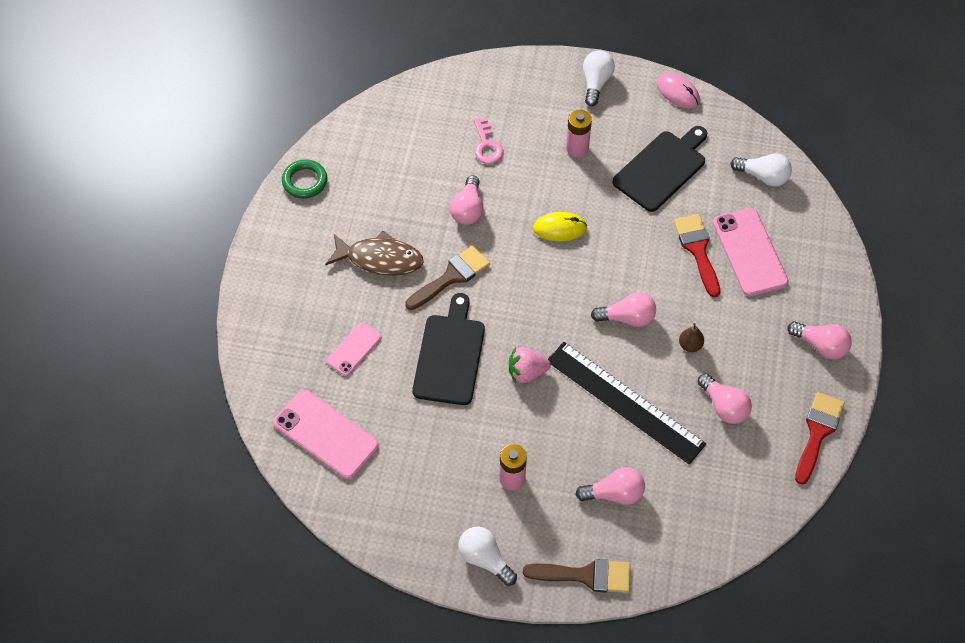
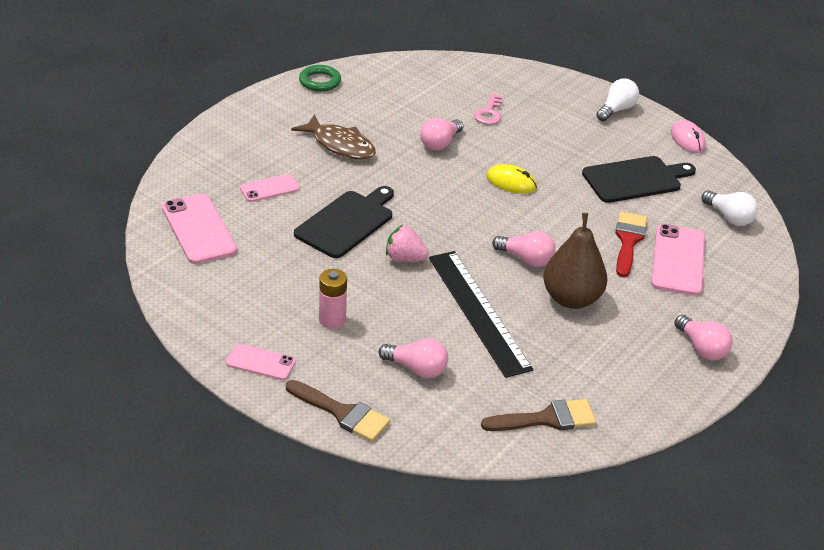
camera: 25 degrees right, 20 degrees down
brown brush [405,246,490,310] -> brown brush moved to [481,399,596,431]
white light bulb [458,526,517,586] -> pink phone [226,344,296,380]
pink battery [566,110,592,157] -> none
brown pear [679,323,704,352] -> brown pear [543,213,607,309], size x2.40
pink light bulb [698,373,752,424] -> none
red brush [795,392,845,485] -> none

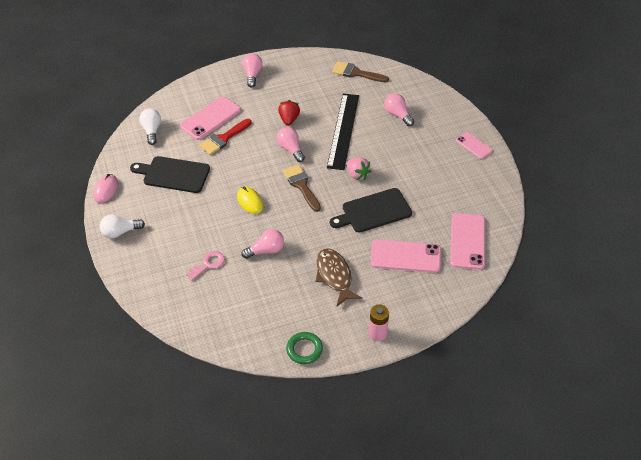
camera: 145 degrees left, 10 degrees up
pink phone [240,174,300,202] -> pink phone [371,239,441,273], size x1.73
brown brush [286,380,390,442] -> brown brush moved to [283,164,321,212]
pink battery [319,269,347,329] -> pink battery moved to [369,304,389,341]
brown pear [543,213,607,309] -> red strawberry [278,100,300,126]

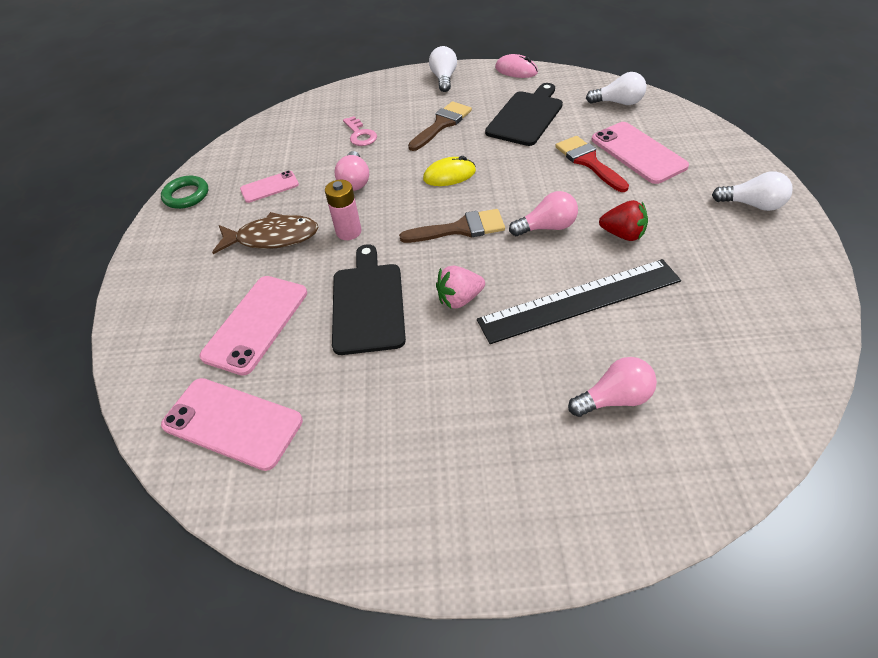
camera: 110 degrees right, 0 degrees up
pink light bulb [242,53,263,88] -> white light bulb [712,171,793,211]
black ruler [327,94,359,170] -> black ruler turned 45 degrees counterclockwise [477,259,681,344]
brown brush [332,61,389,82] -> brown brush moved to [408,101,472,151]
pink battery [369,304,389,341] -> pink battery moved to [325,180,362,240]
pink phone [456,132,493,159] -> pink phone moved to [240,170,299,203]

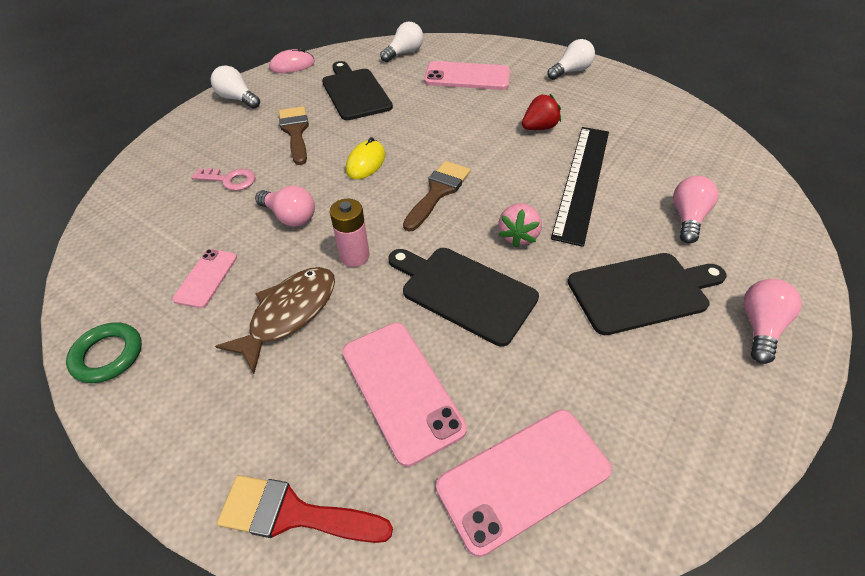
camera: 55 degrees left, 0 degrees up
pink light bulb [509,191,578,236] -> pink light bulb moved to [743,279,802,364]
red brush [555,136,629,192] -> red brush moved to [217,475,393,543]
none -> black cutting board [568,253,727,335]

